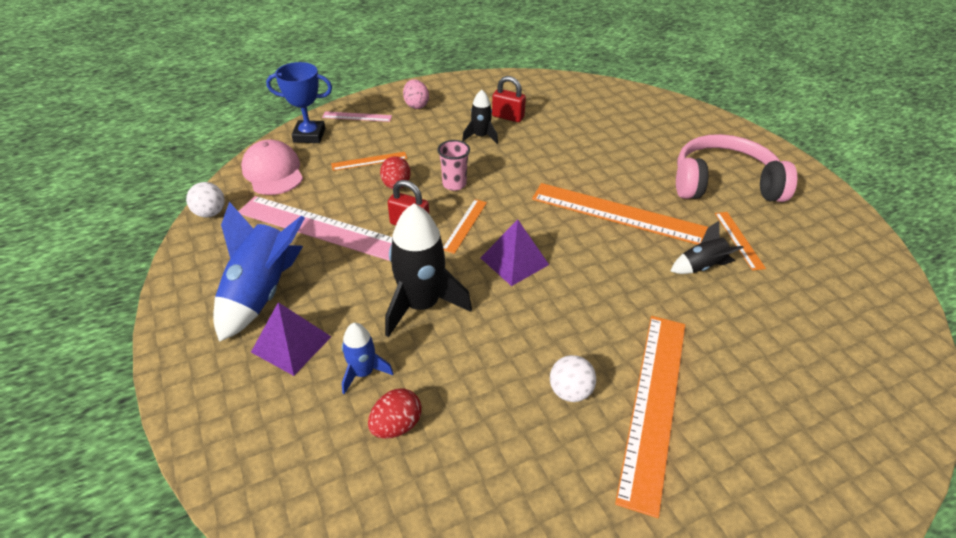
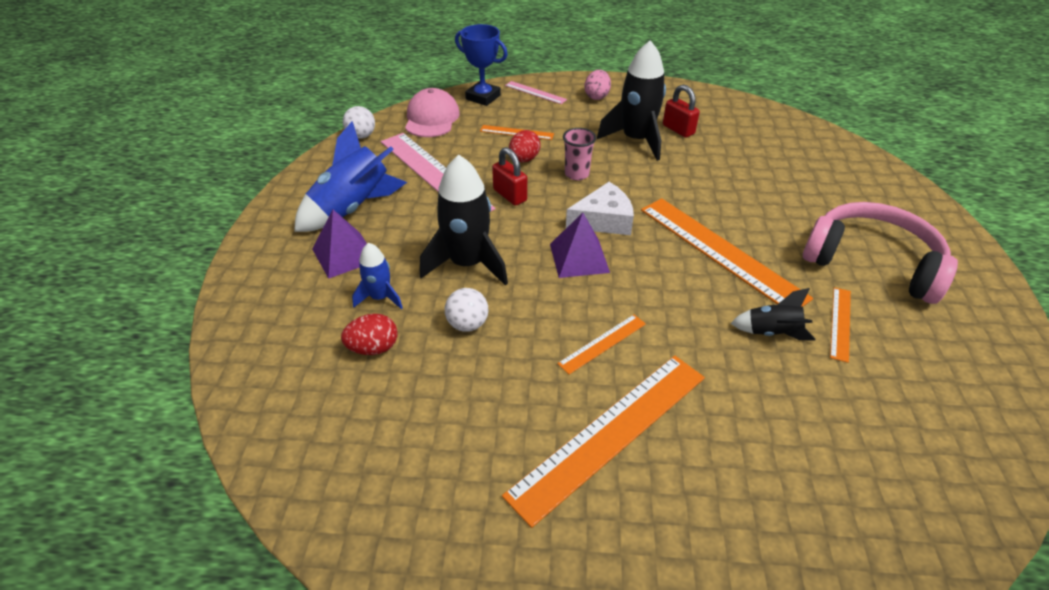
camera: 30 degrees right, 0 degrees up
orange ruler [443,199,487,254] -> orange ruler moved to [557,315,646,374]
black rocket [462,90,498,144] -> black rocket [597,40,666,161], size x1.86
white ball [550,355,596,402] -> white ball moved to [445,288,488,332]
none -> white cheese [566,182,634,235]

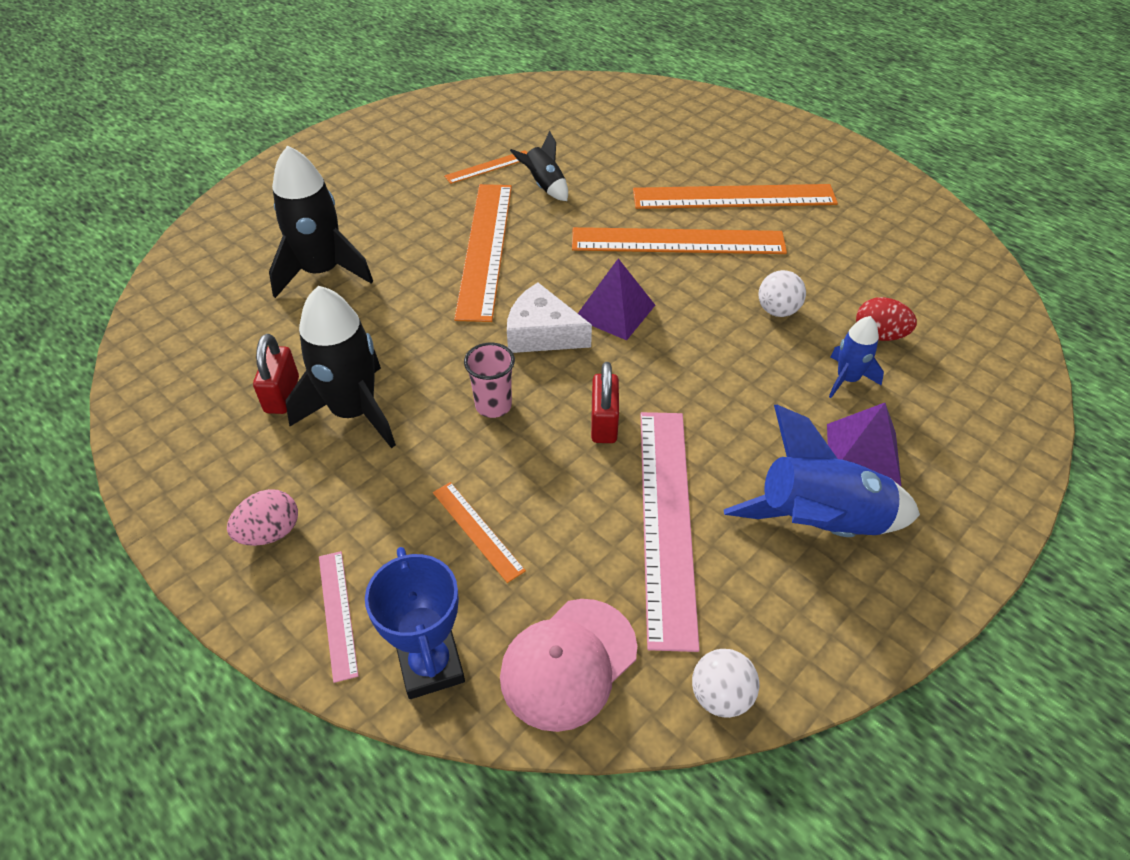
camera: 140 degrees left, 5 degrees up
black rocket [420,155,508,286] -> black rocket moved to [269,145,373,298]
red egg [509,130,541,162] -> none
orange ruler [557,315,646,374] -> orange ruler [572,227,787,254], size x2.12
pink headphones [803,202,958,304] -> none

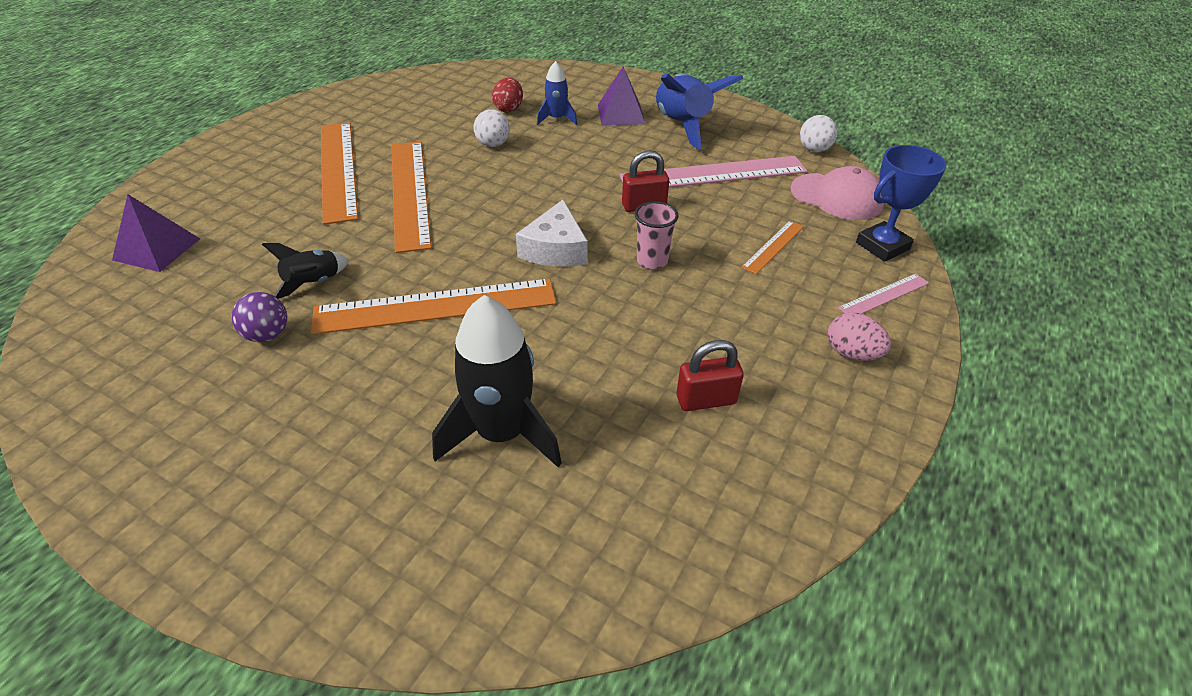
camera: 105 degrees left, 5 degrees down
black rocket [286,286,396,448] -> none
orange ruler [444,150,528,184] -> purple ball [231,292,287,342]
purple pyramid [578,258,655,340] -> purple pyramid moved to [112,194,200,272]

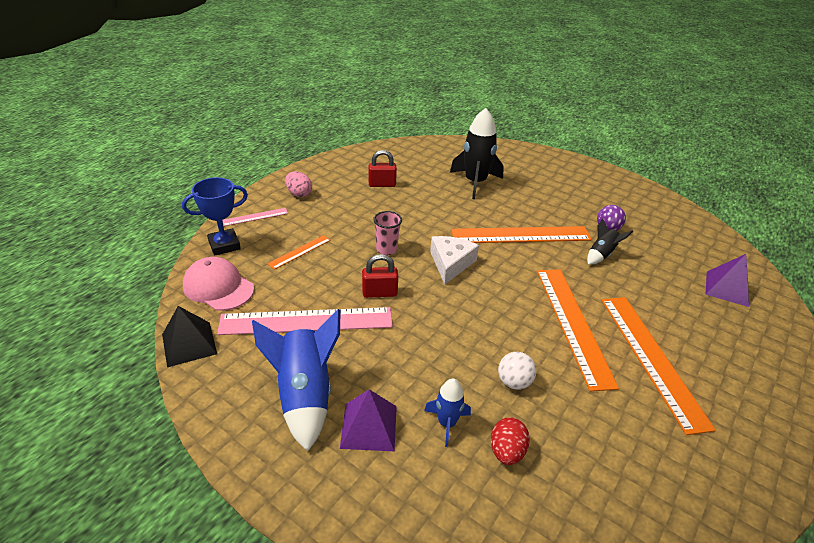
camera: 175 degrees left, 5 degrees down
white ball [800,115,837,152] -> black pyramid [162,306,217,367]

